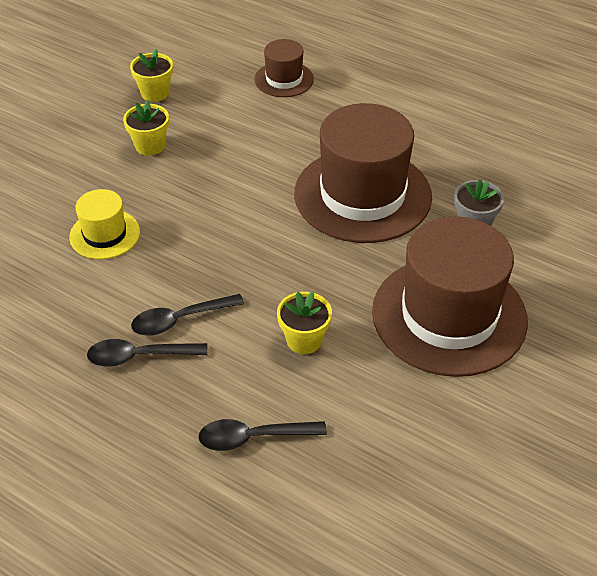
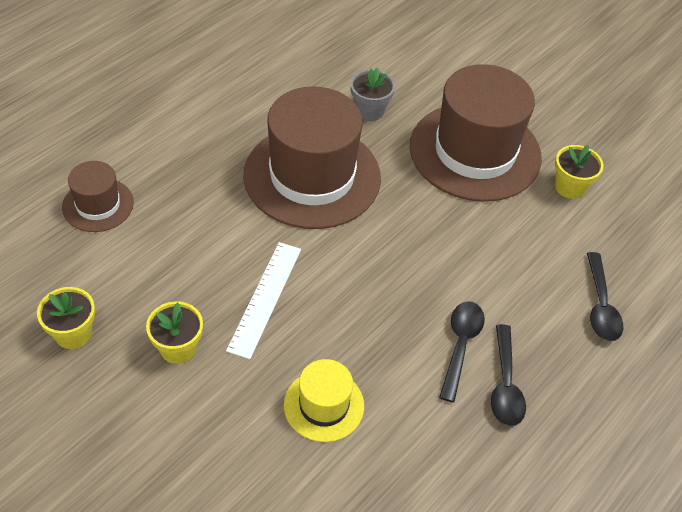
camera: 85 degrees left, 5 degrees up
black spoon [131,294,244,336] -> black spoon turned 150 degrees counterclockwise [439,301,485,402]
yellow flower pot [277,291,332,354] -> yellow flower pot moved to [555,145,603,199]
none -> white ruler [226,242,301,359]

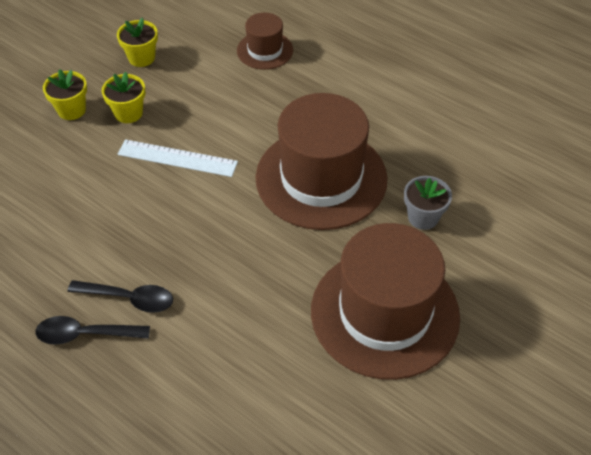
camera: 90 degrees right, 0 degrees up
yellow hat [284,359,364,442] -> none
yellow flower pot [555,145,603,199] -> yellow flower pot moved to [43,69,87,120]
black spoon [587,252,623,341] -> none

